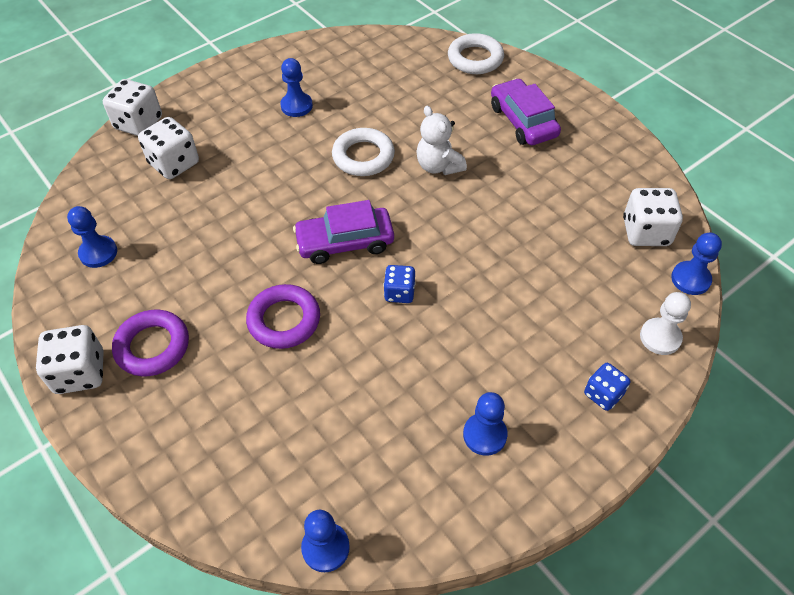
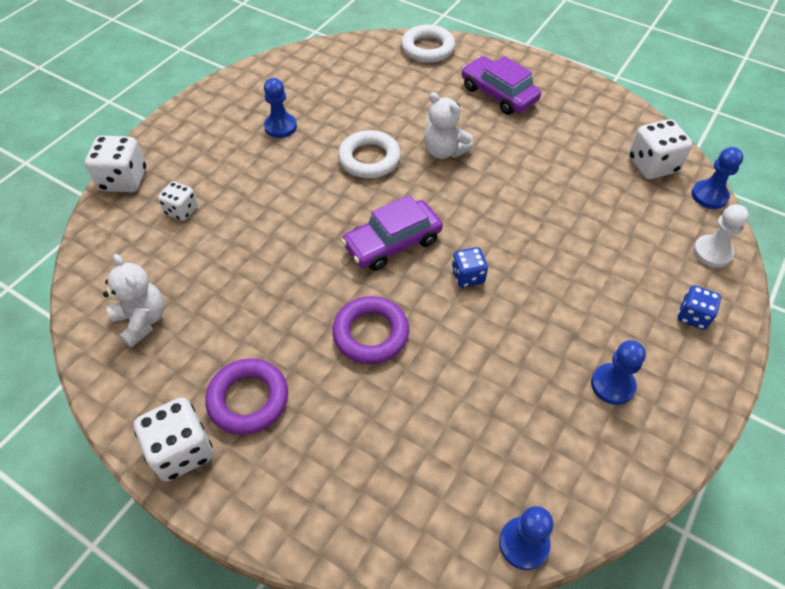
camera: 20 degrees left, 0 degrees up
blue pawn [67,206,117,268] -> white teddy bear [103,254,164,348]
white dice [138,117,199,179] -> white dice [158,181,198,221], size x0.62

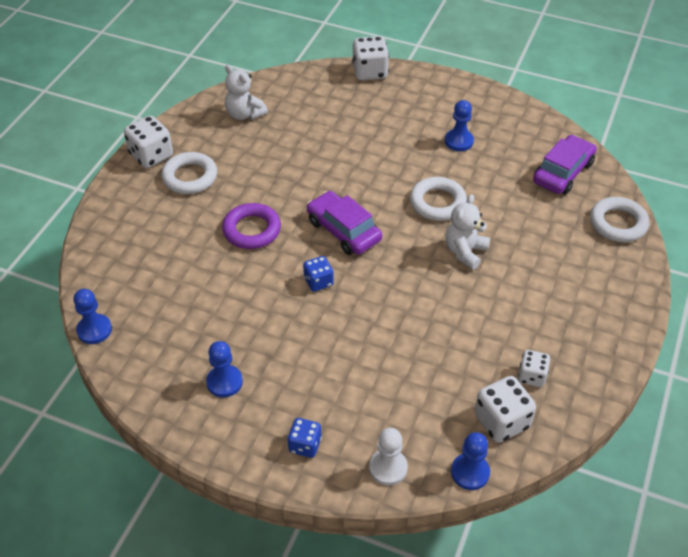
camera: 80 degrees right, 5 degrees down
white teddy bear [103,254,164,348] -> white teddy bear turned 90 degrees clockwise [225,65,268,120]
white dice [158,181,198,221] -> white dice moved to [518,350,550,387]
purple ring [205,358,288,435] -> white ring [161,152,217,194]
purple car [462,56,541,115] -> purple car moved to [533,135,596,194]

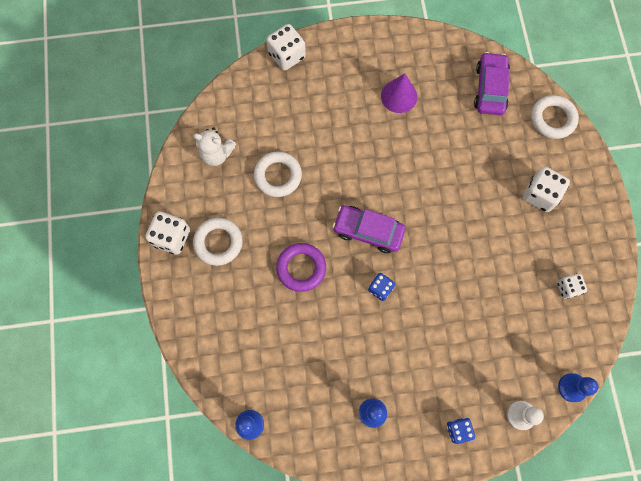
camera: 30 degrees left, 25 degrees up
white ring [410,177,467,221] -> white ring moved to [254,151,302,197]
blue pawn [445,100,474,151] -> purple cone [381,73,417,113]
white teddy bear [445,194,490,270] -> none
white dice [474,376,536,443] -> white dice moved to [523,166,570,212]

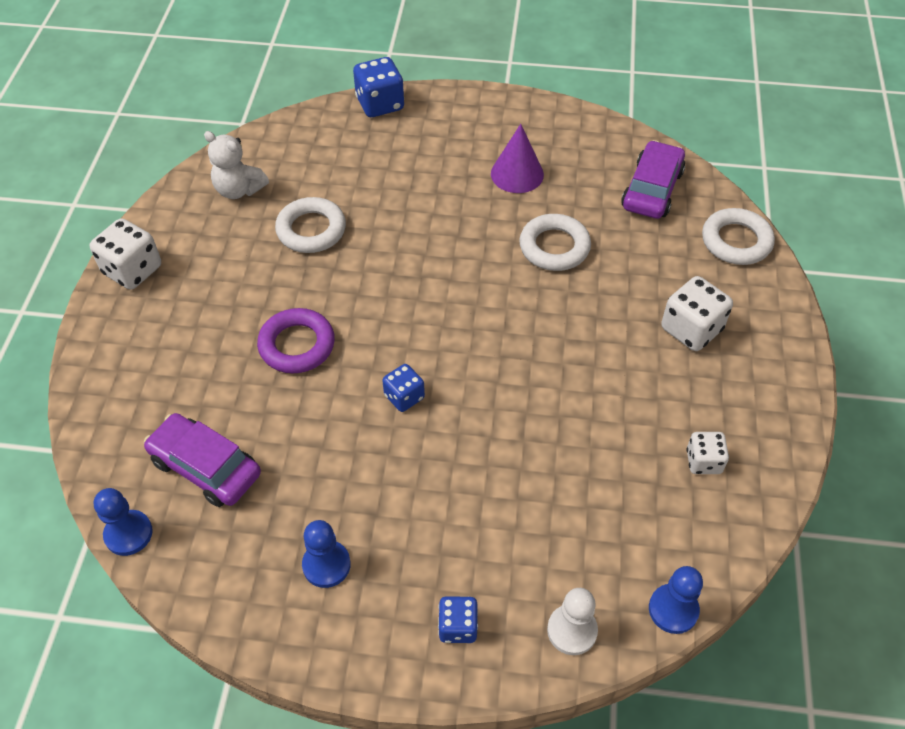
camera: 15 degrees right, 20 degrees down
white ring [193,218,243,266] -> white ring moved to [519,214,591,271]
white dice [267,24,306,71] -> blue dice [353,57,404,117]
purple car [333,205,406,253] -> purple car moved to [144,413,261,507]

